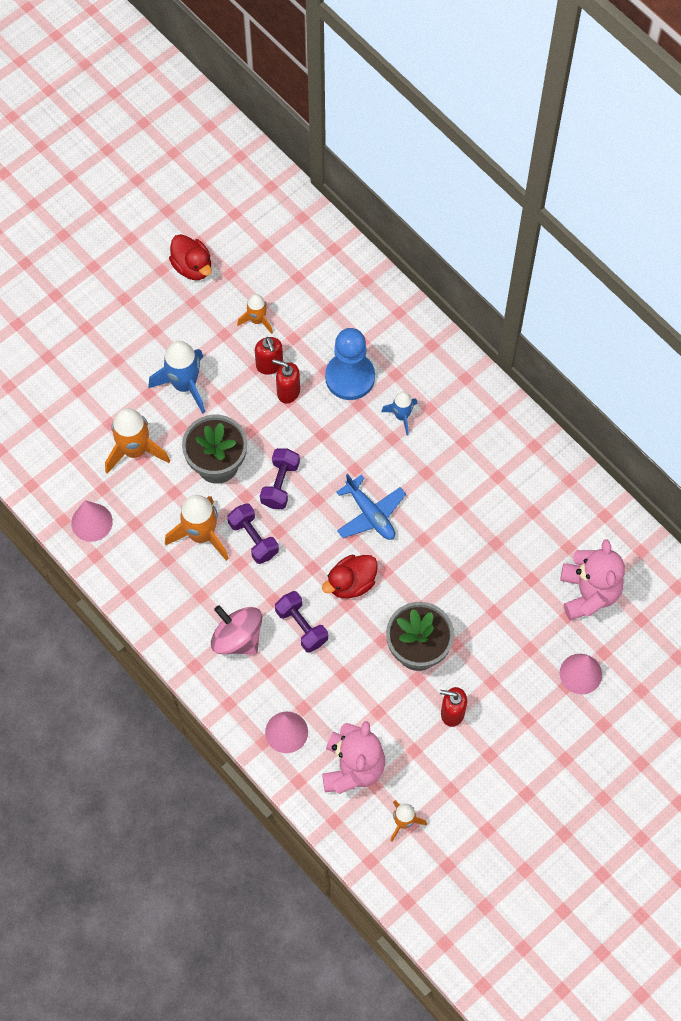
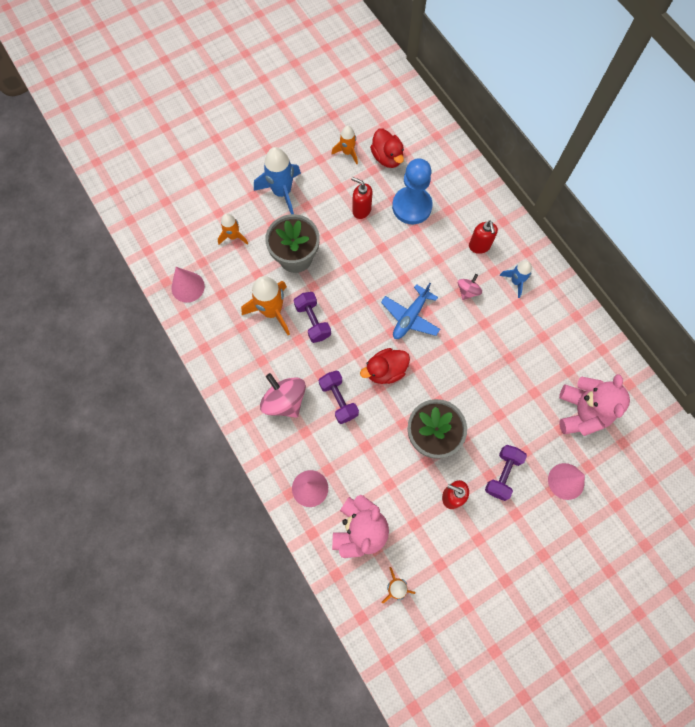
camera: 10 degrees right, 5 degrees up
orange rocket [105,408,170,474] -> orange rocket [218,213,248,245], size x0.58
red duck [169,234,212,280] -> red duck moved to [370,129,404,168]
red soap dispenser [255,337,283,375] -> red soap dispenser moved to [469,220,498,254]
purple dumbbell [260,448,300,509] -> purple dumbbell moved to [485,445,527,501]
blue plane [336,474,406,540] -> blue plane turned 60 degrees clockwise [381,283,440,339]
blue rocket [381,392,417,435] -> blue rocket moved to [500,261,532,298]
none -> pink spinning top [458,274,482,300]

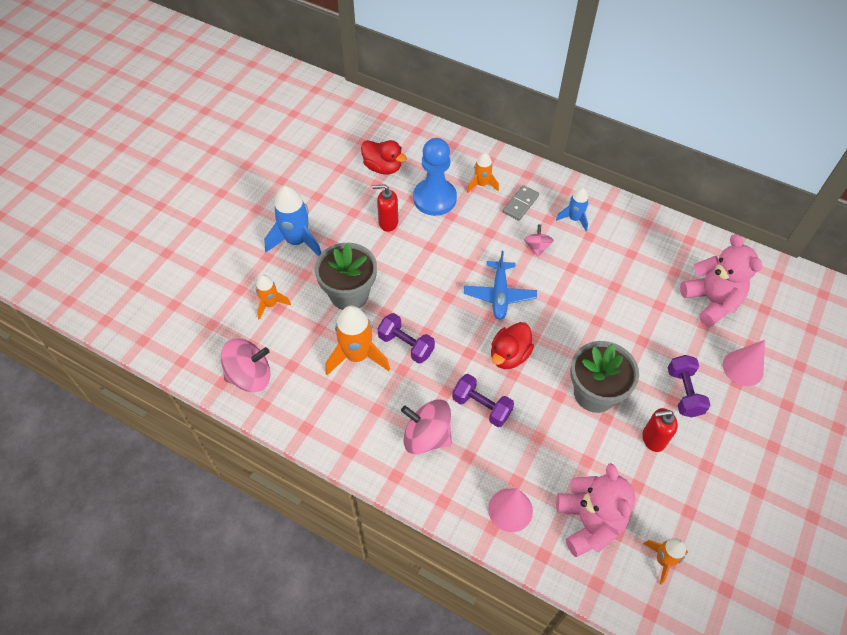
camera: 30 degrees left, 15 degrees down
pink cone [172,267,205,303] -> pink spinning top [221,339,270,392]
orange rocket [331,126,358,164] -> orange rocket moved to [467,152,499,193]
red soap dispenser [469,220,498,254] -> grey domino [503,185,539,221]

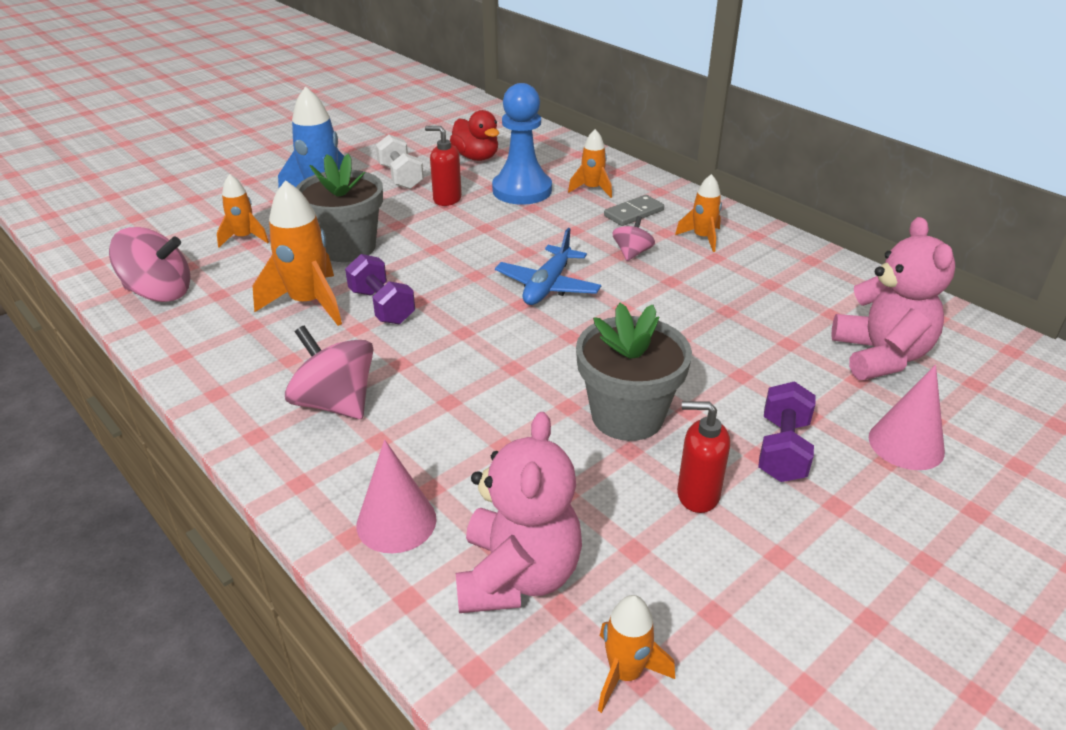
camera: 20 degrees right, 20 degrees down
purple dumbbell [452,374,514,427] -> none
red duck [491,322,534,369] -> none
blue rocket [556,188,589,232] -> orange rocket [675,174,722,252]
none -> white dumbbell [376,135,424,189]

